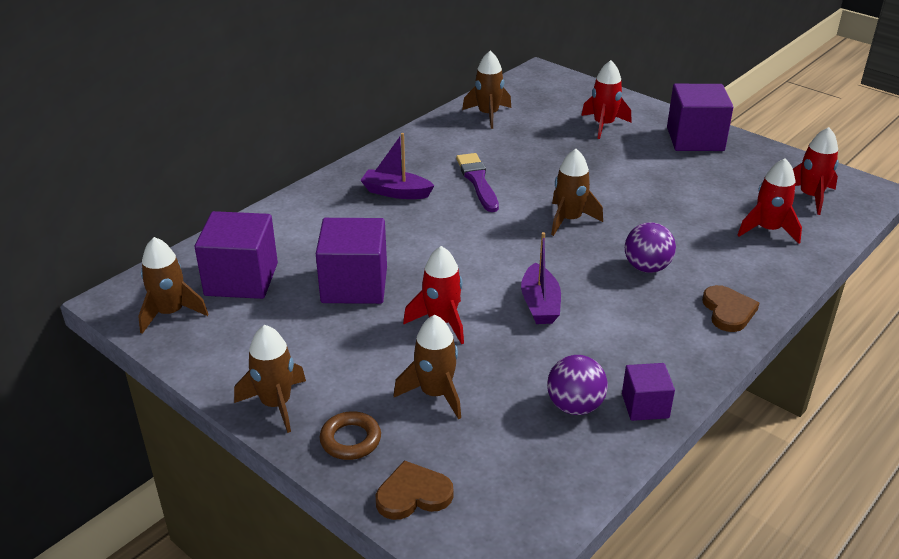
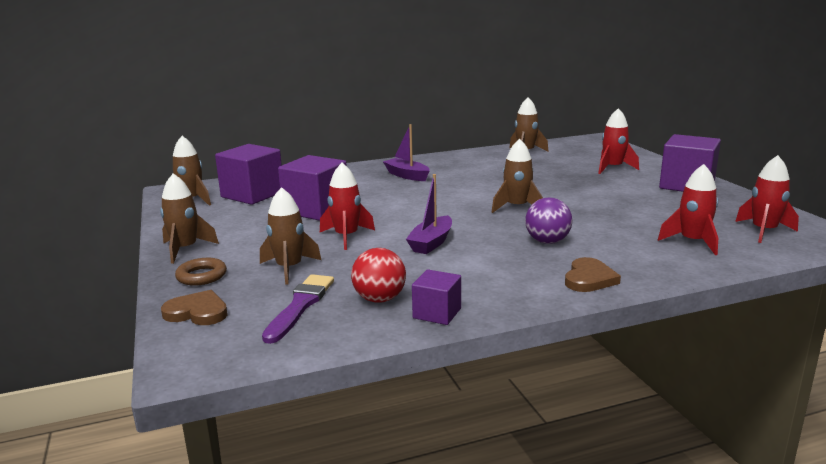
camera: 30 degrees right, 15 degrees down
purple brush [456,153,499,212] -> purple brush moved to [262,274,334,344]
purple ball [547,355,608,415] -> red ball [351,248,406,303]

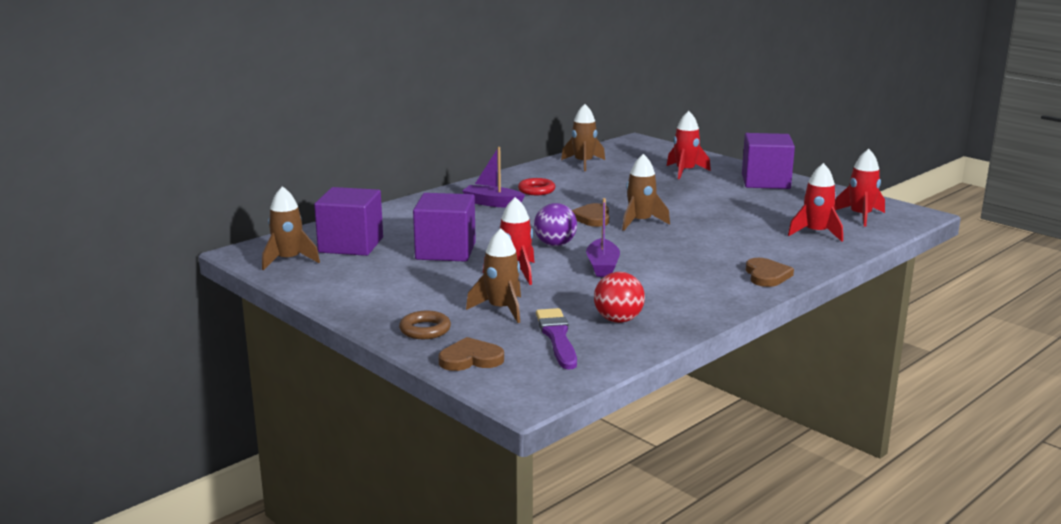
camera: 25 degrees left, 0 degrees up
brown rocket [160,173,219,264] -> none
purple cube [412,269,461,325] -> none
purple ball [525,198,572,244] -> purple ball moved to [534,203,577,246]
none -> red ring [518,178,555,195]
none -> brown heart [572,203,609,227]

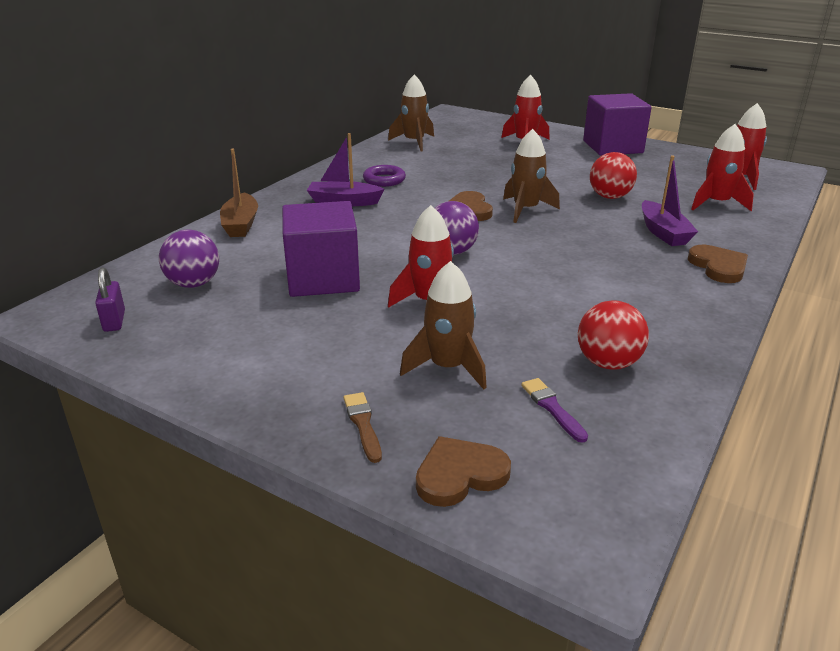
camera: 15 degrees left, 10 degrees up
brown rocket [262,186,320,270] -> purple padlock [95,267,125,332]
purple cube [314,187,383,256] -> purple ball [159,229,219,288]
brown ring [399,311,451,339] -> brown brush [344,392,382,463]
red ring [518,178,555,195] -> purple ring [363,165,406,187]
purple brush [536,308,577,370] -> purple brush [521,378,588,443], size x0.57
purple boat [586,198,620,277] -> purple boat moved to [642,155,698,246]
none -> brown boat [220,149,258,237]
none -> red ball [590,152,637,199]

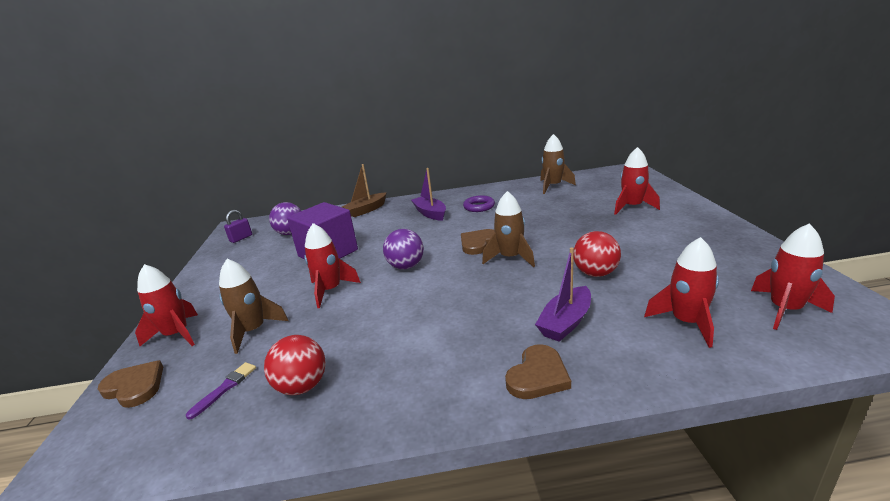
camera: 55 degrees right, 5 degrees down
brown brush [344,392,382,463] -> red rocket [135,264,198,346]
purple cube [583,93,652,156] -> none

